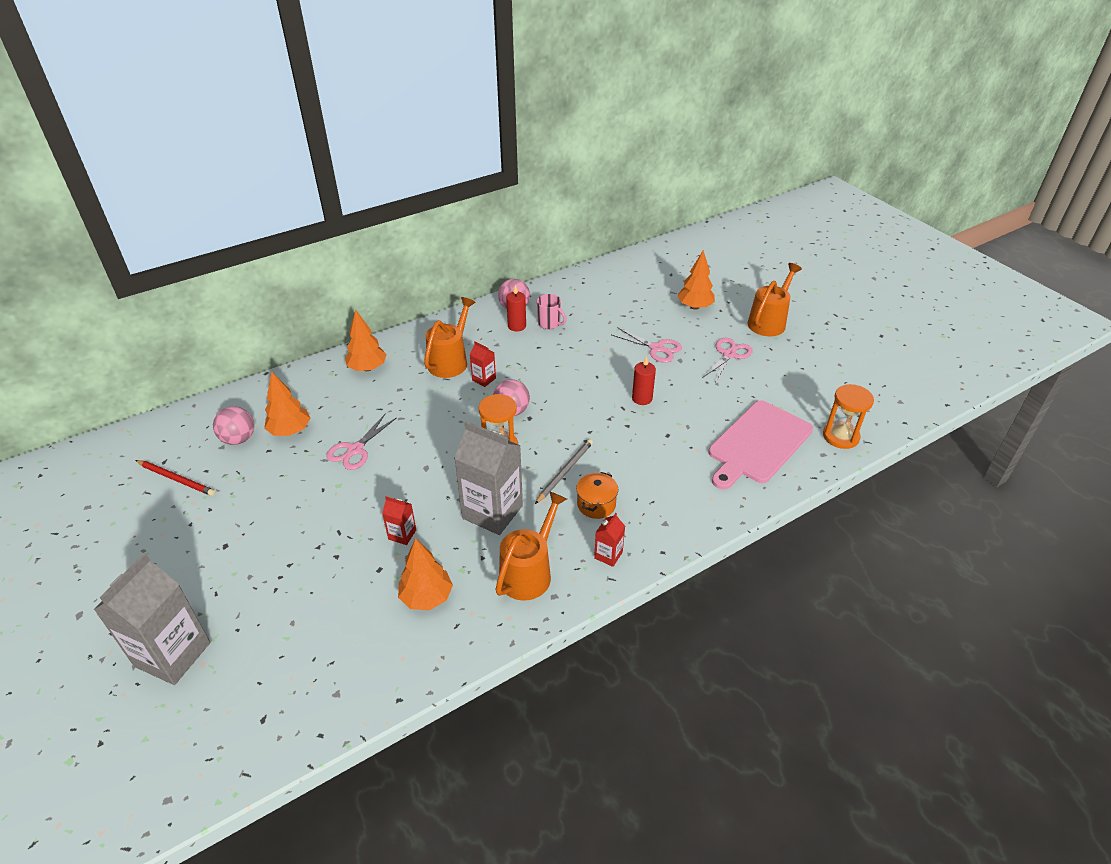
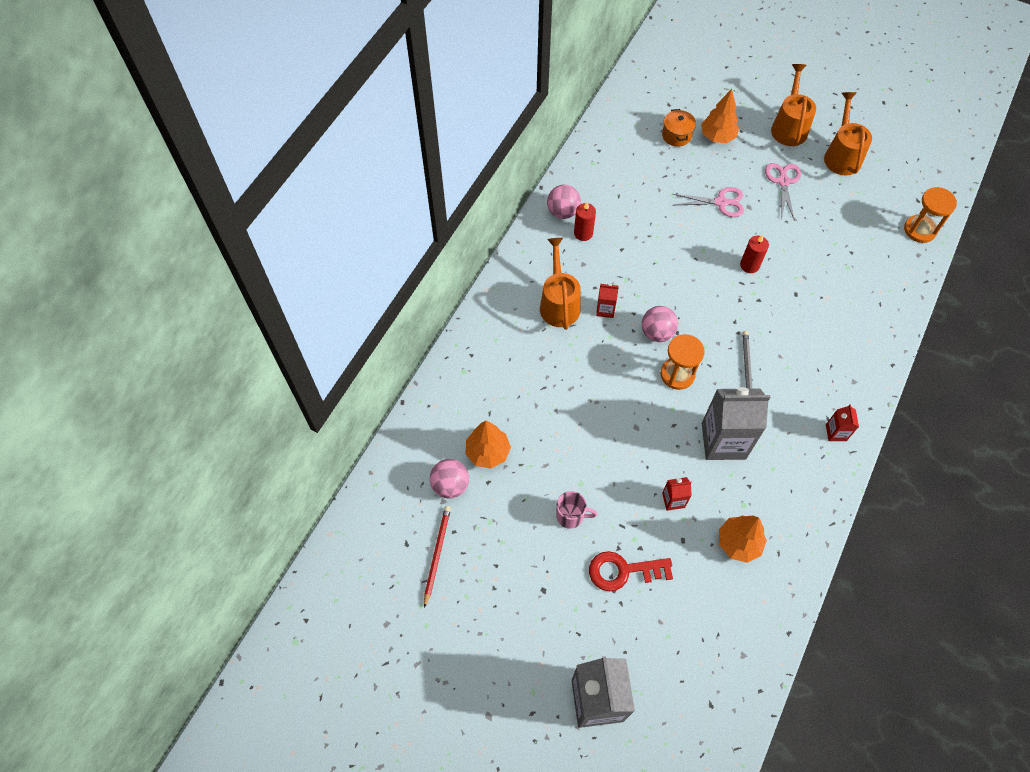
camera: 30 degrees left, 20 degrees up
red pencil [135,460,215,496] -> red pencil turned 75 degrees counterclockwise [424,506,451,608]
pink scissors [326,413,397,470] -> none
orange tree [345,310,387,371] -> none
orange watering can [495,491,567,600] -> orange watering can moved to [824,92,872,176]
pink mug [537,294,567,329] -> pink mug moved to [556,491,598,529]
orange pot [576,472,618,519] -> orange pot moved to [662,109,696,147]
pink cutting board [708,400,813,490] -> none
none -> red key [589,551,673,591]

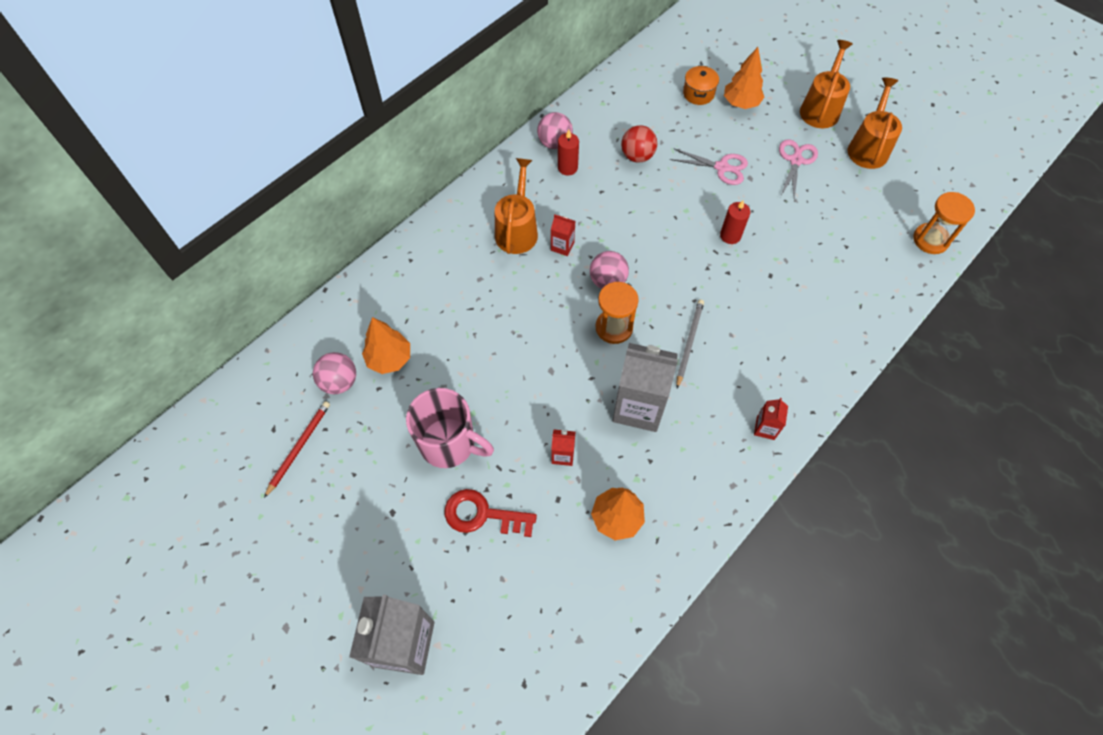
camera: 15 degrees right, 0 degrees up
pink mug [556,491,598,529] -> pink mug [406,388,494,468], size x1.88
none -> red ball [621,125,657,162]

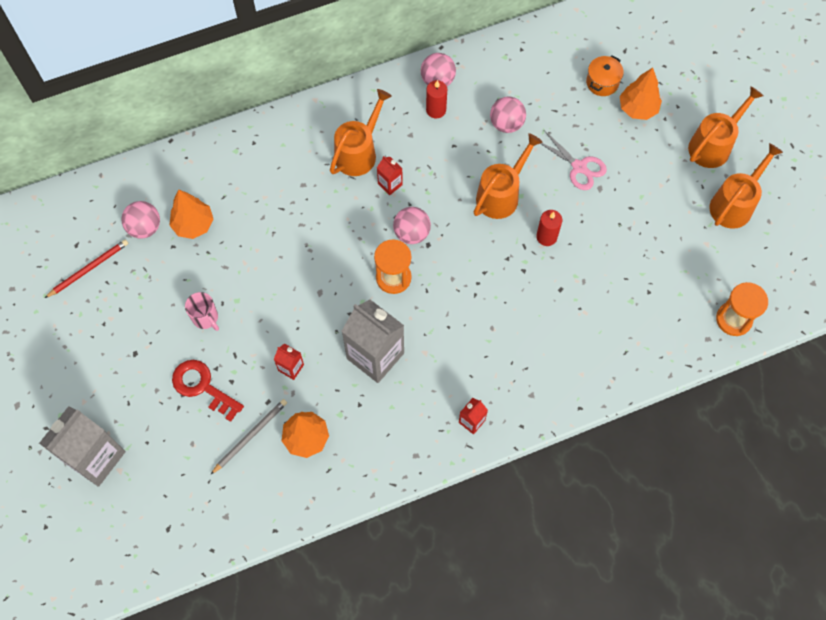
camera: 25 degrees right, 5 degrees up
pink mug [406,388,494,468] -> pink mug [185,292,219,331], size x0.53
red ball [621,125,657,162] -> pink ball [490,97,526,133]
grey pencil [676,300,704,388] -> grey pencil moved to [210,399,287,475]
pink scissors [779,139,818,201] -> none
none -> orange watering can [474,133,543,219]

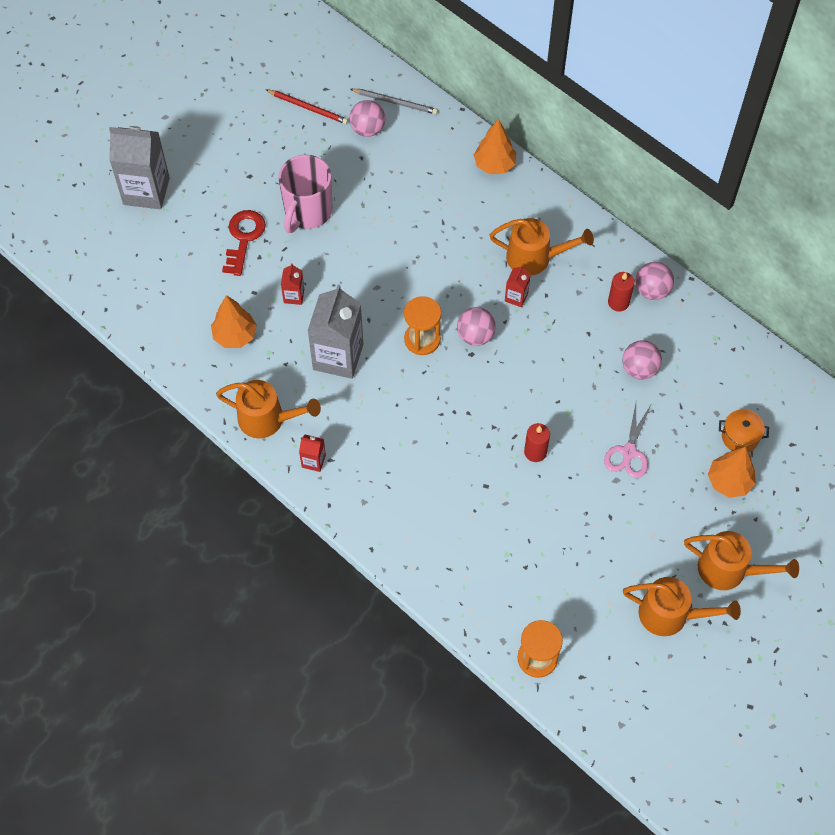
camera: 65 degrees right, 5 degrees down
orange tree [169,190,214,239] -> orange tree moved to [474,119,516,174]
pink mug [185,292,219,331] -> pink mug [278,155,332,233], size x1.88
grey pencil [210,399,287,475] -> grey pencil moved to [350,89,438,114]
orange watering can [474,133,543,219] -> orange watering can moved to [216,380,321,439]

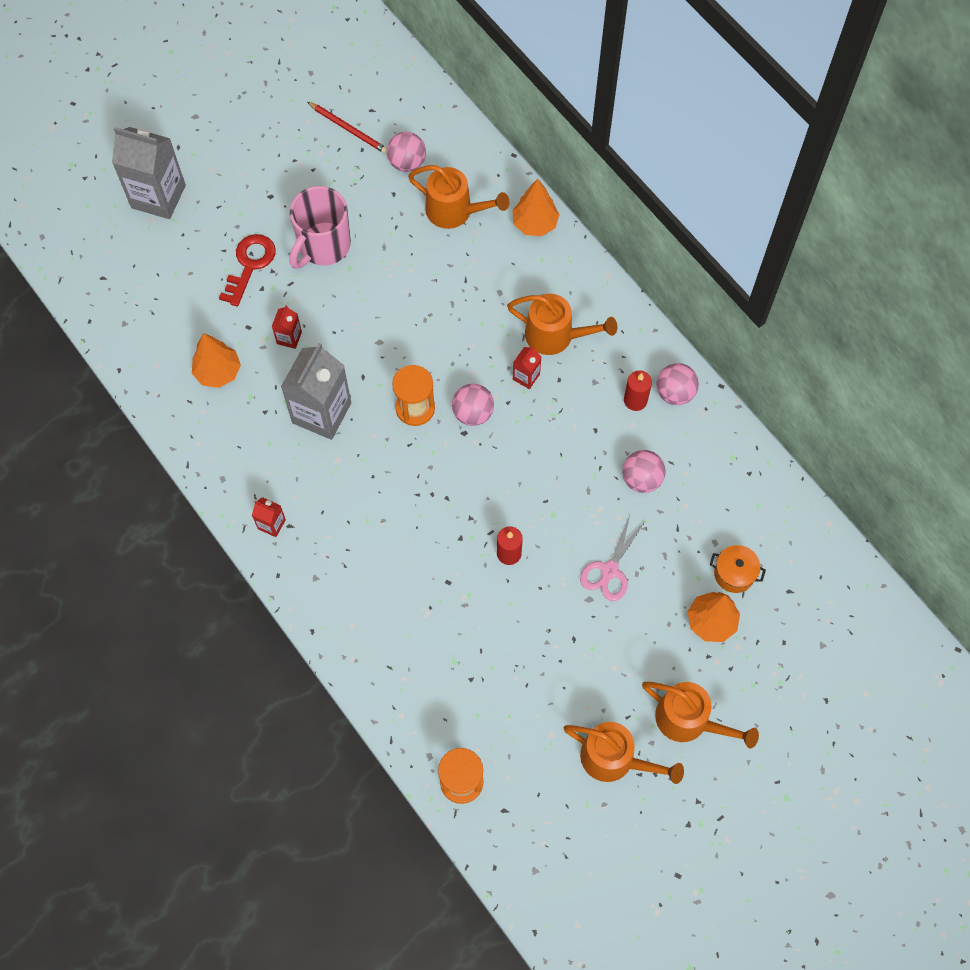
camera: 10 degrees right, 5 degrees up
orange watering can [216,380,321,439] -> orange watering can moved to [408,165,509,229]
grey pencil [350,89,438,114] -> none

